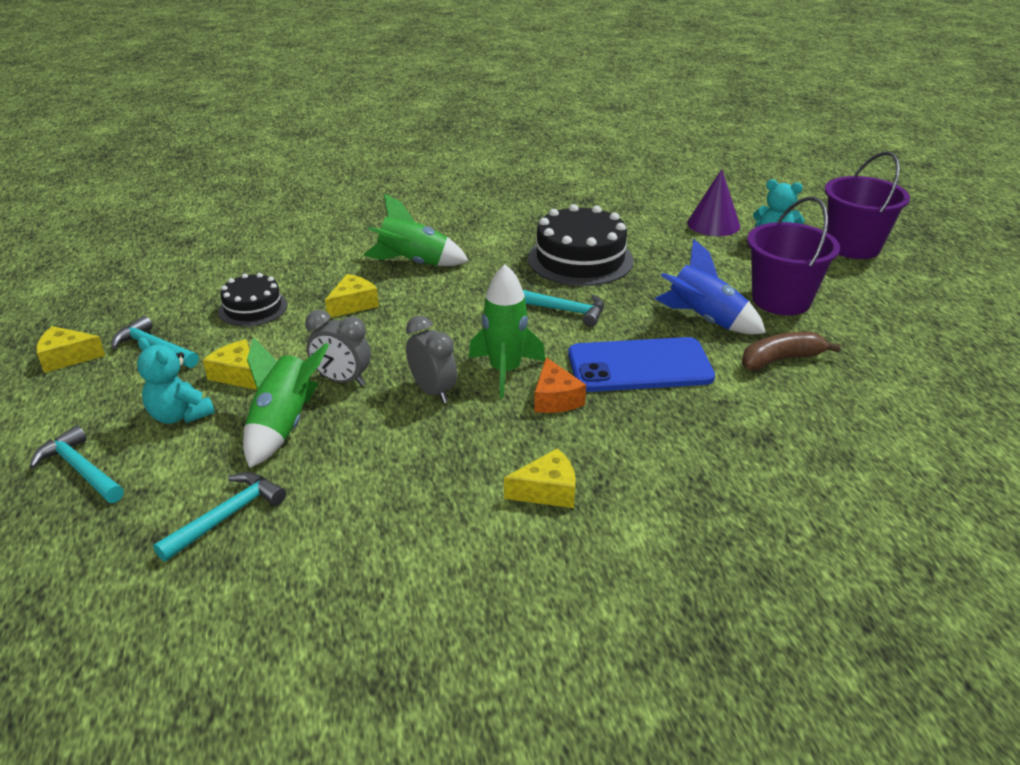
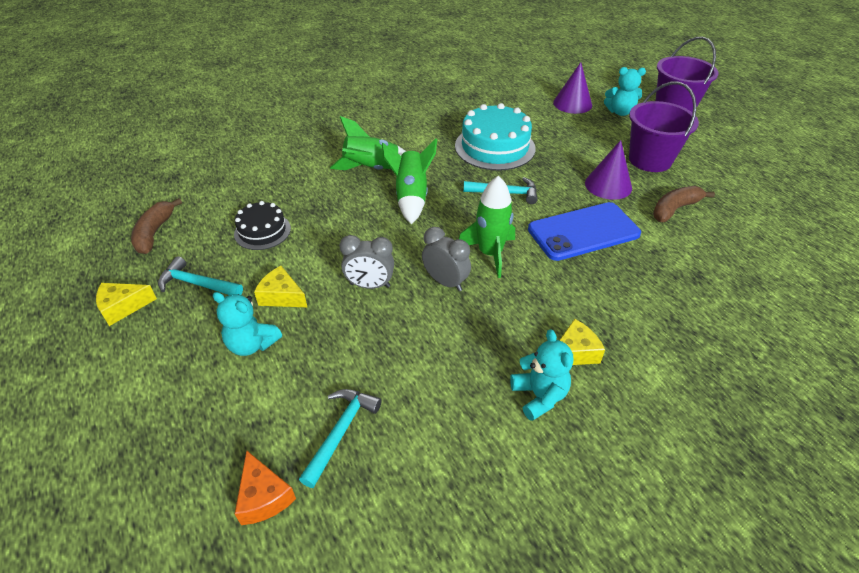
camera: 15 degrees left, 10 degrees up
turquoise hammer [29,425,124,503] -> none
green rocket [243,337,329,468] -> green rocket moved to [382,138,437,224]
yellow cheese [325,274,379,318] -> none
black cake [528,204,634,286] -> turquoise cake [455,103,536,171]
orange cheese [534,357,586,413] -> orange cheese moved to [235,451,296,525]
blue rocket [655,239,766,334] -> purple cone [585,140,632,200]
none -> brown banana [131,198,182,254]
none -> turquoise teddy bear [510,330,573,421]

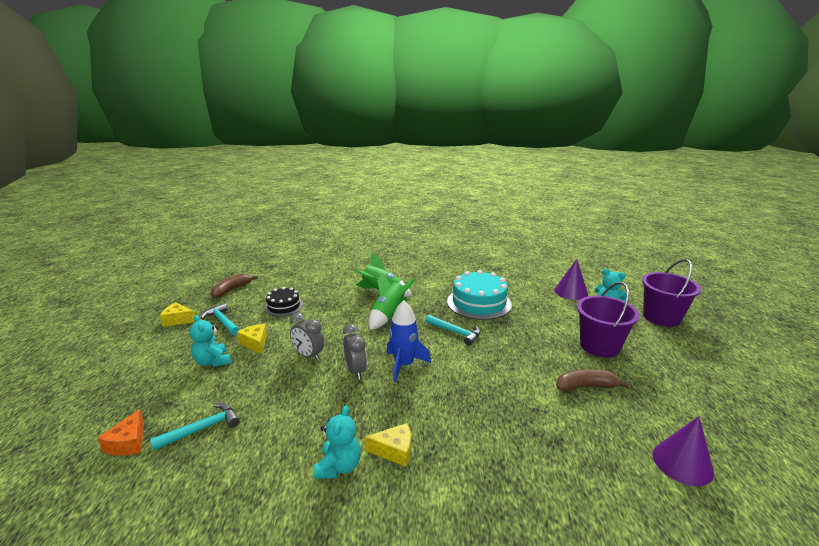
camera: 30 degrees right, 20 degrees down
green rocket [459,176,515,278] -> blue rocket [386,300,431,382]
blue phone [528,202,641,261] -> none
purple cone [585,140,632,200] -> purple cone moved to [653,416,714,486]

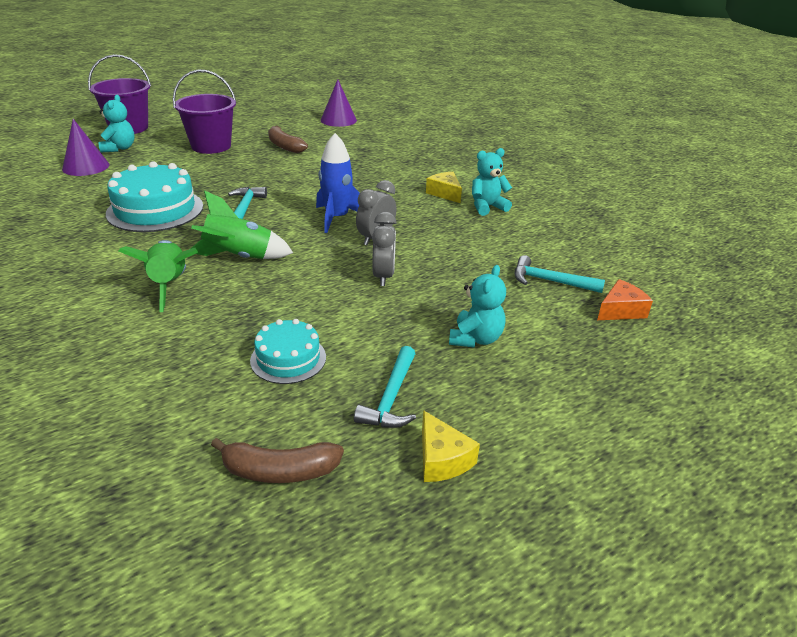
camera: 125 degrees left, 10 degrees up
yellow cheese [237,324,267,354] -> none
black cake [264,287,303,317] -> turquoise cake [250,319,326,384]

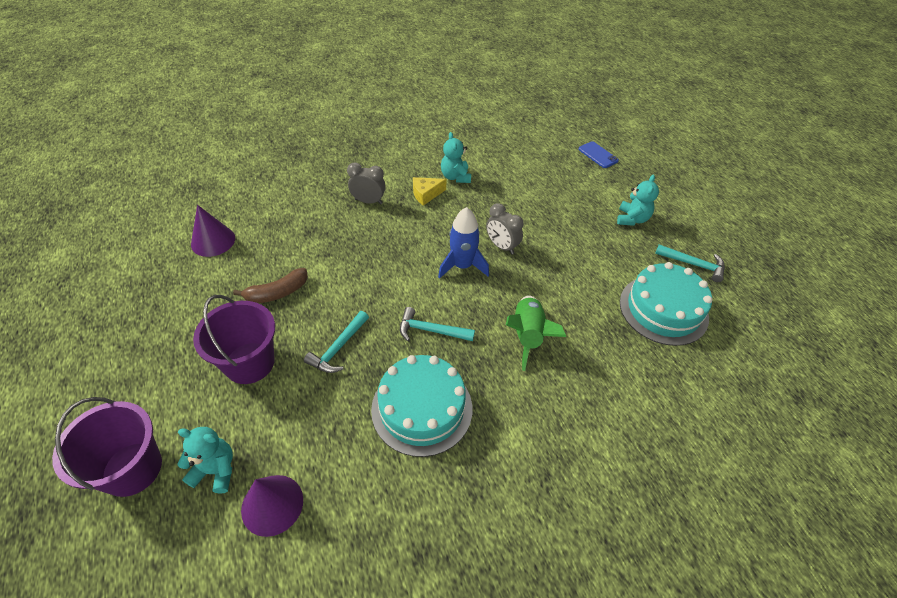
camera: 80 degrees left, 15 degrees up
green rocket [119,240,198,312] -> none
brown banana [211,438,344,483] -> none
turquoise cake [250,319,326,384] -> turquoise cake [620,262,712,346], size x1.72
grey clock [372,212,397,286] -> grey clock moved to [347,162,386,204]
yellow cheese [422,410,480,482] -> none
turquoise teddy bear [449,265,506,348] -> turquoise teddy bear turned 75 degrees clockwise [617,175,659,226]
turquoise hammer [515,255,605,293] -> turquoise hammer moved to [304,311,369,373]
orange cheese [597,279,653,320] -> blue phone [579,141,619,168]

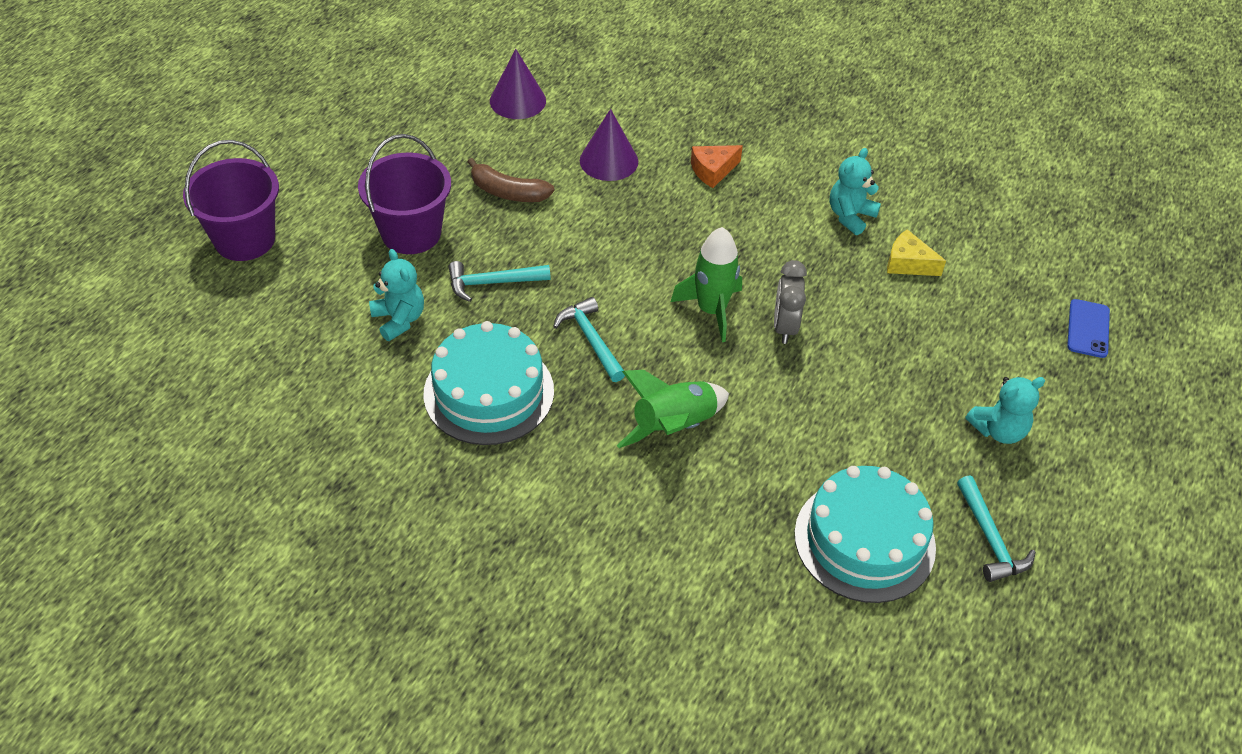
camera: 50 degrees right, 0 degrees up
turquoise teddy bear [178,427,233,493] -> turquoise teddy bear moved to [369,249,424,341]
purple cone [241,475,303,537] -> purple cone moved to [580,109,638,181]
grey clock [347,162,386,204] -> orange cheese [691,145,743,188]
yellow cheese [413,177,447,206] -> yellow cheese moved to [887,229,946,276]
blue rocket [438,207,489,279] -> green rocket [671,227,742,342]

